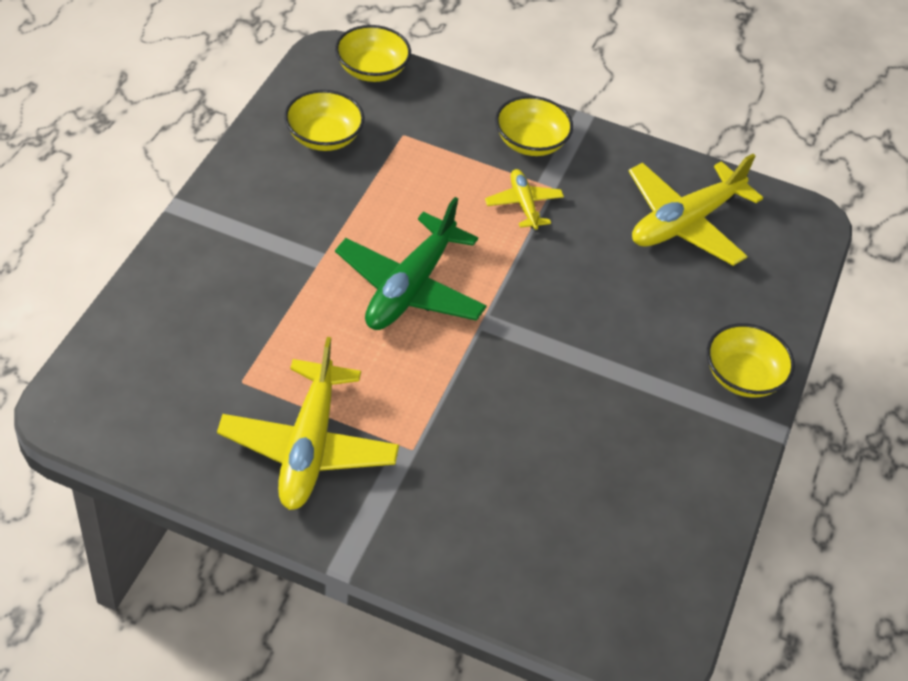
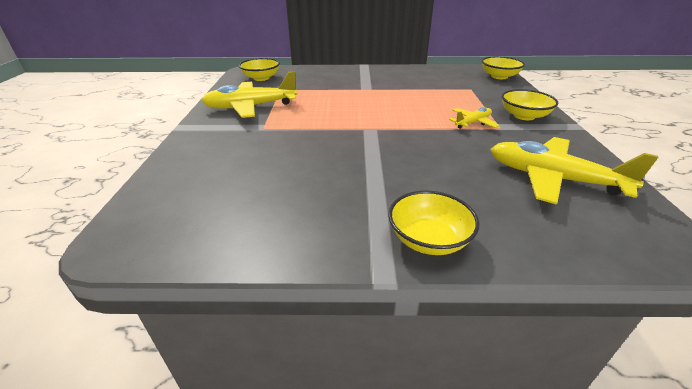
camera: 75 degrees right, 15 degrees down
yellow bowl [284,90,364,151] -> yellow bowl moved to [239,58,280,81]
green plane [335,197,487,330] -> none

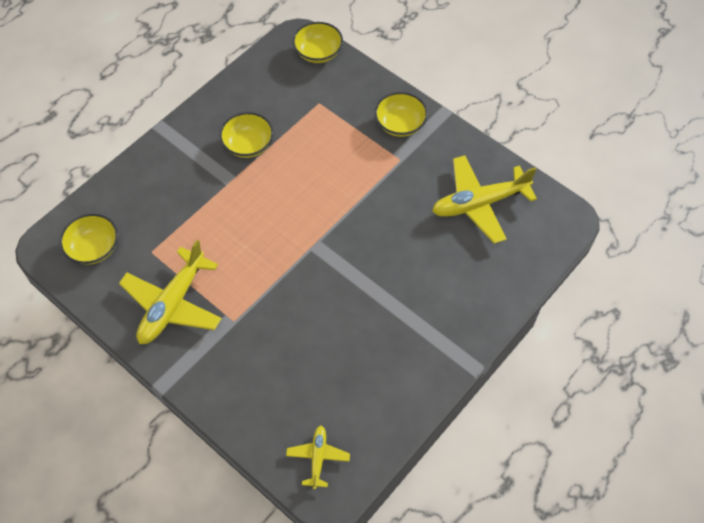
camera: 50 degrees left, 25 degrees up
yellow bowl [388,191,479,255] -> yellow bowl moved to [219,112,274,158]
yellow plane [449,107,499,129] -> yellow plane moved to [286,426,350,489]

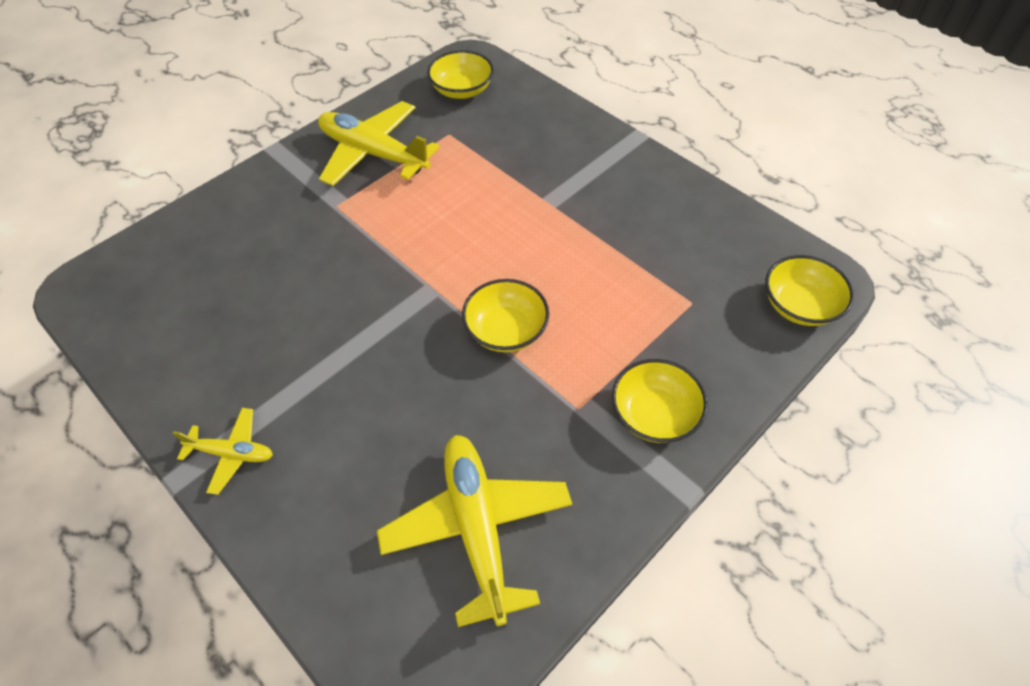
camera: 95 degrees right, 5 degrees down
yellow bowl [219,112,274,158] -> yellow bowl moved to [462,279,549,352]
yellow plane [286,426,350,489] -> yellow plane moved to [173,408,273,495]

